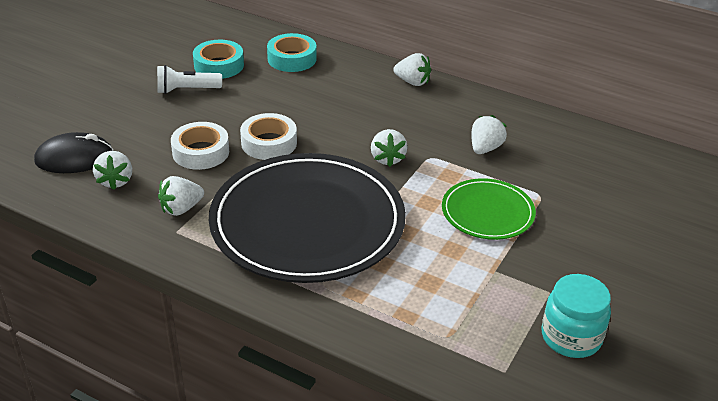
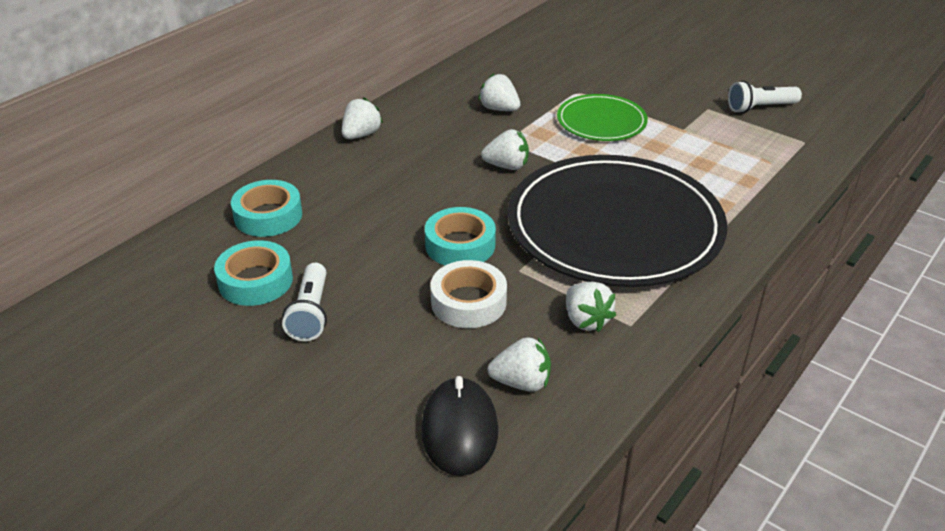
camera: 80 degrees left, 0 degrees up
white tape [240,113,297,160] -> turquoise tape [425,207,496,265]
turquoise jar [542,274,611,358] -> white flashlight [728,81,802,113]

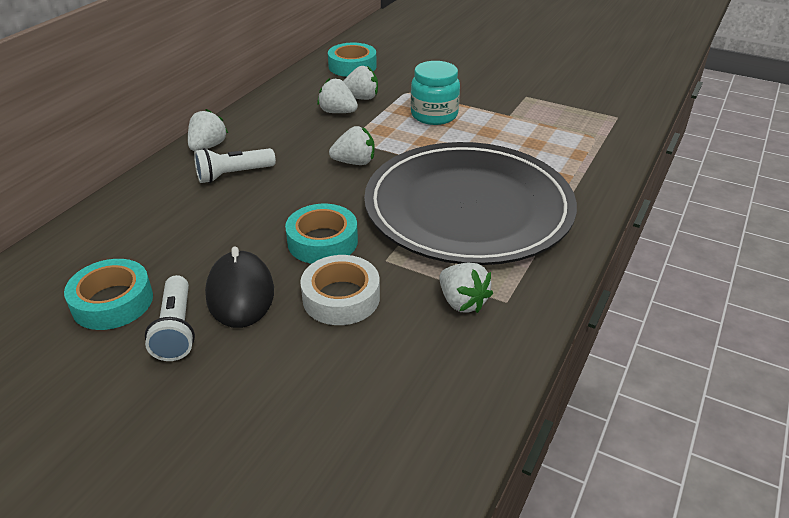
camera: 10 degrees left, 0 degrees up
turquoise tape [231,180,302,237] -> turquoise tape moved to [328,43,377,77]
black mouse [421,376,498,476] -> black mouse moved to [205,246,274,328]
white strawberry [488,337,551,392] -> white strawberry moved to [343,66,378,100]
green plate [557,94,648,141] -> turquoise jar [411,61,460,125]
white flashlight [728,81,802,113] -> white flashlight moved to [194,148,276,183]

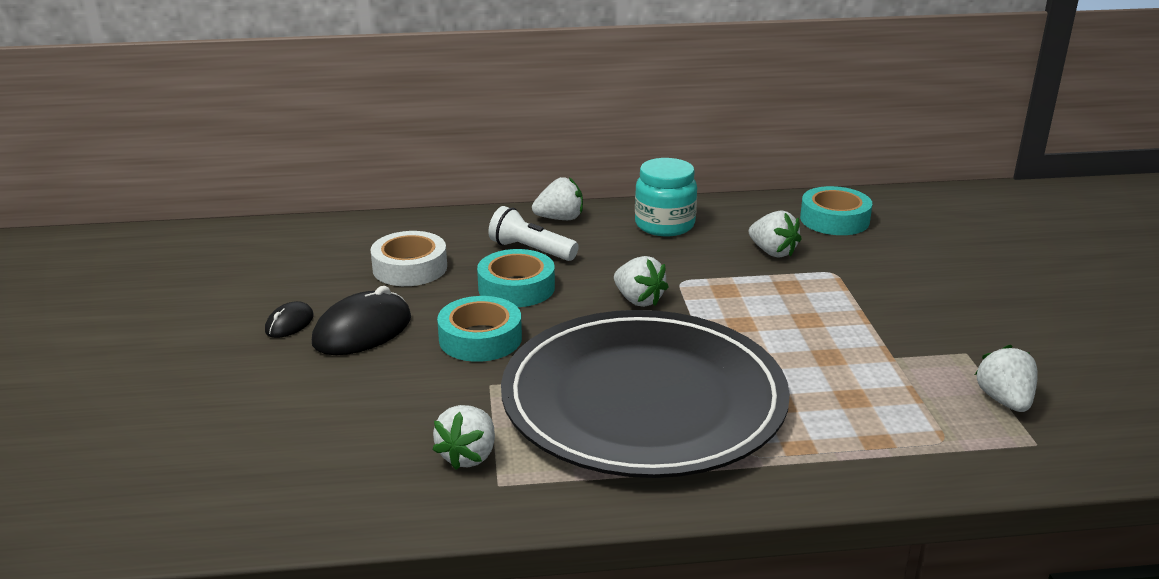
camera: 55 degrees right, 10 degrees down
turquoise tape [64,259,153,330] -> turquoise tape moved to [477,249,555,307]
white flashlight [145,275,195,361] -> black mouse [265,301,314,338]
white tape [300,255,380,325] -> white tape moved to [370,231,447,286]
white strawberry [317,78,358,113] -> white strawberry moved to [975,345,1038,412]
turquoise jar [411,61,460,125] -> turquoise jar moved to [635,158,697,236]

